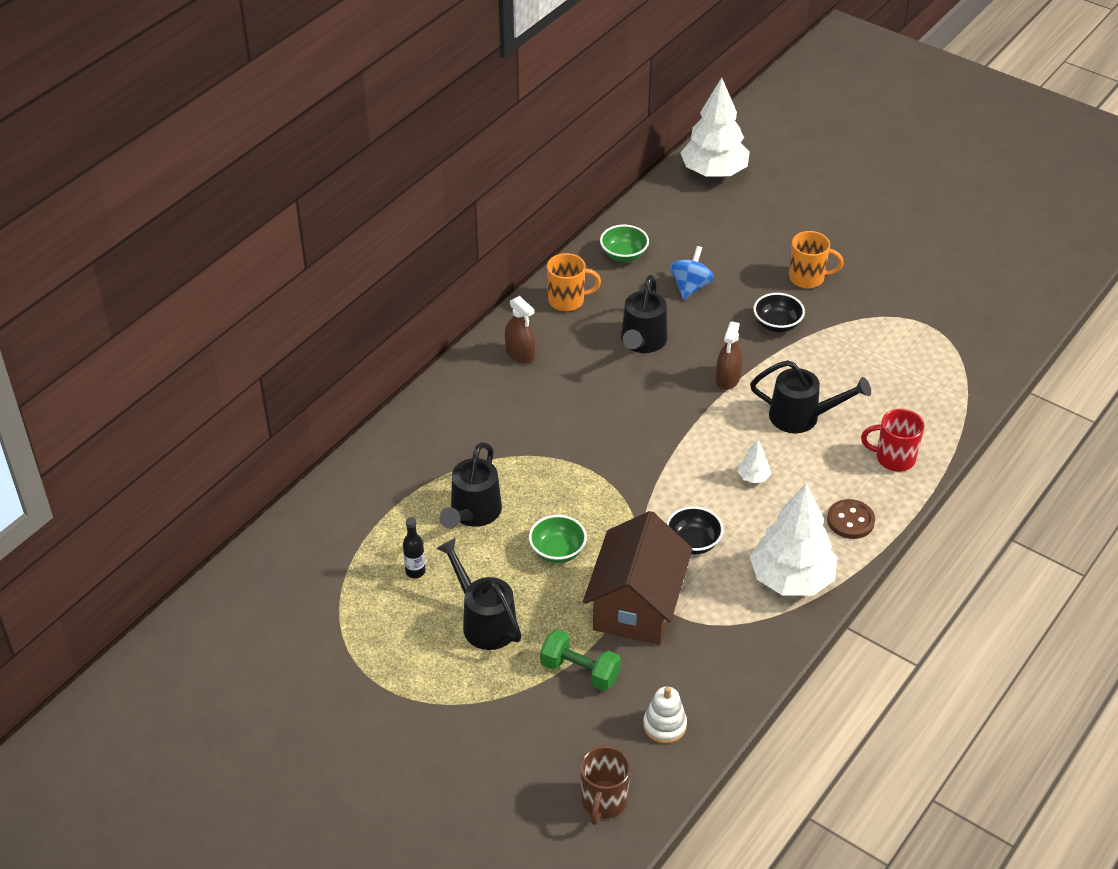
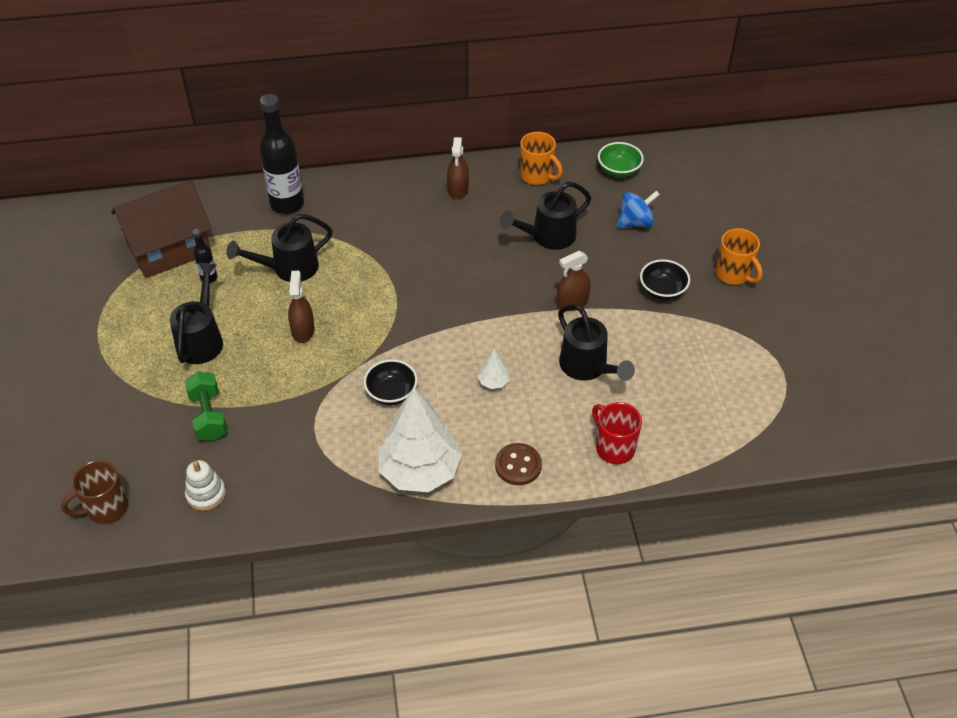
camera: 45 degrees right, 5 degrees up
green bowl [529,515,587,563] -> brown spray bottle [288,271,315,343]
brown house [583,511,693,645] -> brown house moved to [111,180,212,278]
white tree [680,77,750,177] -> none
none -> black bottle [260,94,304,214]

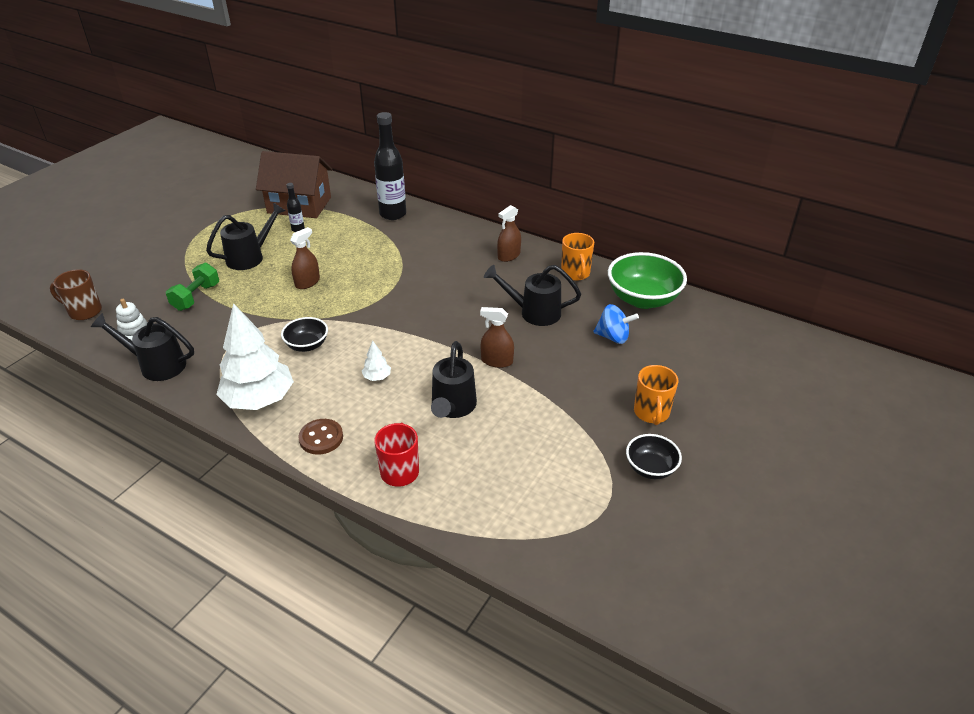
camera: 40 degrees right, 10 degrees down
black watering can [226,214,333,282] -> black watering can moved to [91,313,194,381]
green bowl [598,142,644,177] -> green bowl [608,252,687,309], size x1.80
black bowl [640,259,690,300] -> black bowl moved to [626,434,682,479]

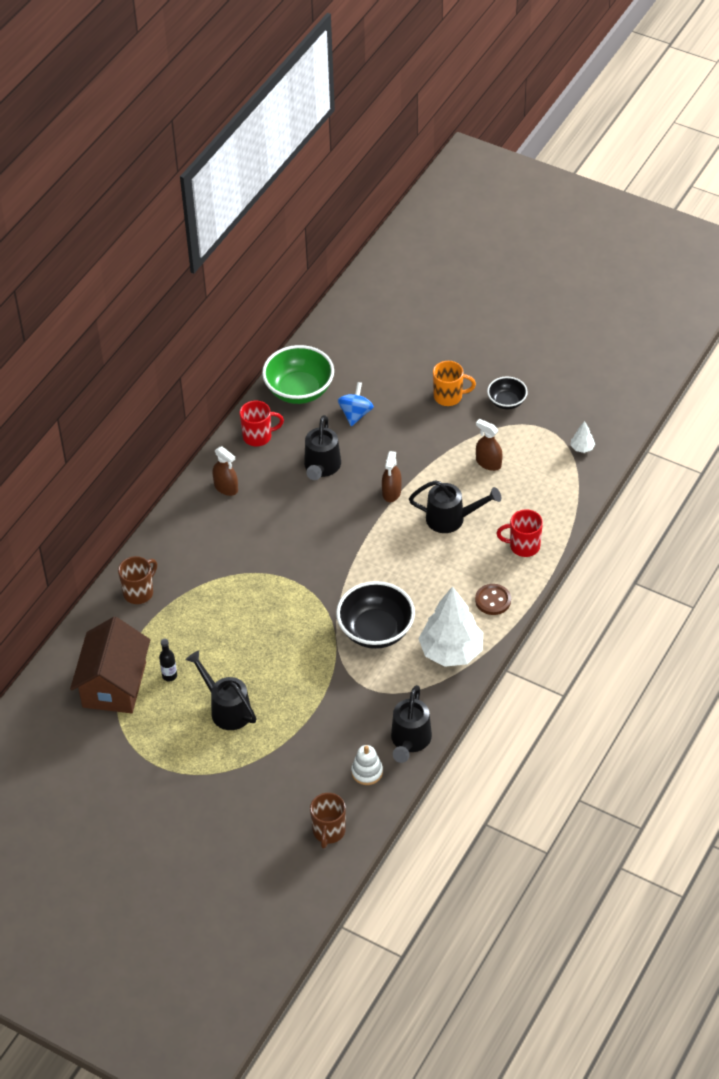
camera: 90 degrees left, 10 degrees up
green dumbbell [166,263,219,311] -> none
black bowl [281,317,328,352] -> black bowl [336,581,415,649], size x1.80
brown spray bottle [290,227,320,289] -> brown spray bottle moved to [476,419,503,471]
white tree [362,341,391,381] -> white tree moved to [570,421,595,453]
black bottle [374,112,406,220] -> brown mug [118,556,157,604]
orange mug [561,233,594,281] -> red mug [240,401,284,447]

